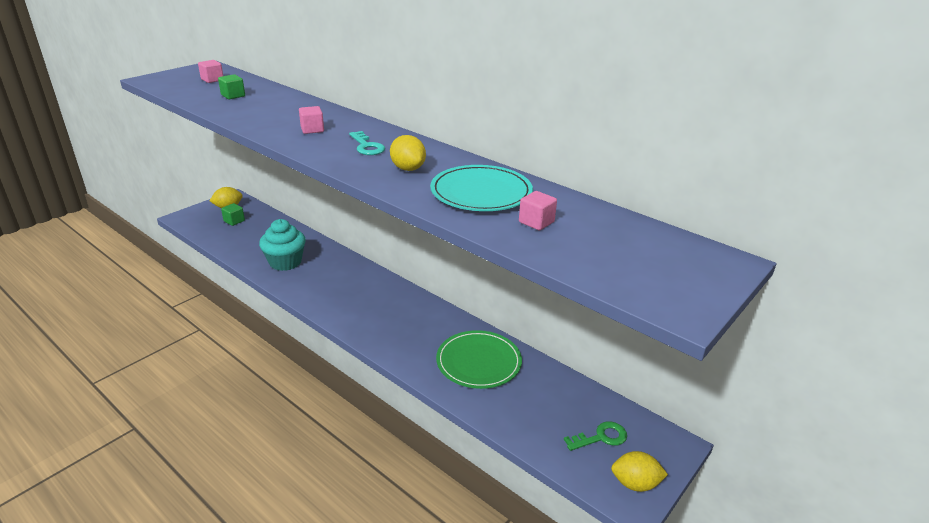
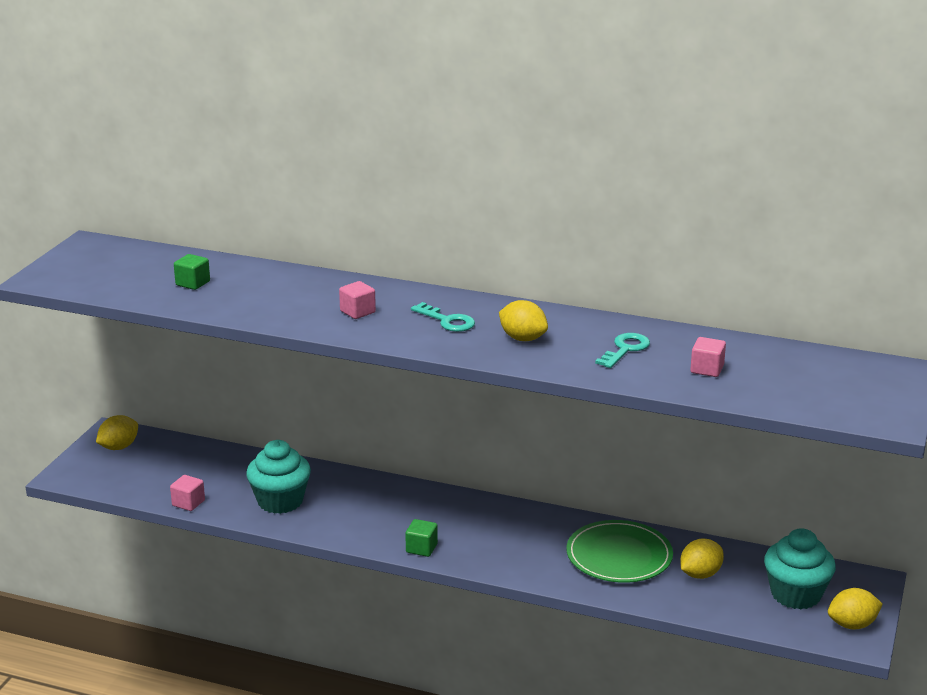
camera: 20 degrees left, 5 degrees down
pink cube [198,60,223,83] -> pink cube moved to [170,475,205,511]
green cube [221,203,245,226] -> green cube moved to [405,519,438,557]
turquoise plate [430,165,533,211] -> turquoise key [595,333,650,368]
green key [564,421,627,451] -> turquoise cupcake [764,528,836,610]
none -> yellow lemon [680,539,724,579]

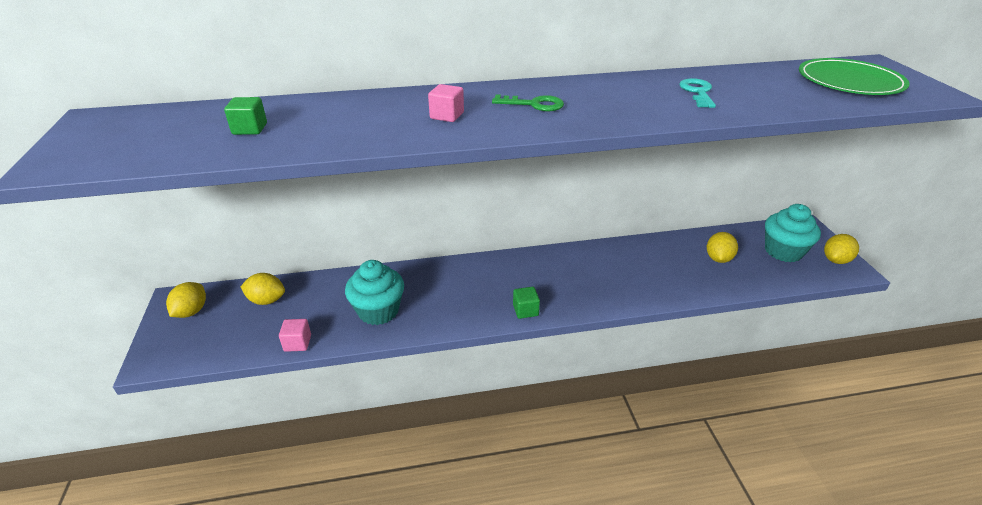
camera: 30 degrees left, 10 degrees up
turquoise key [411,302,475,332] -> green key [492,94,564,111]
yellow lemon [499,300,548,341] -> yellow lemon moved to [240,273,285,305]
green plate [566,520,673,583] -> green plate moved to [799,58,910,95]
pink cube [690,337,726,377] -> none

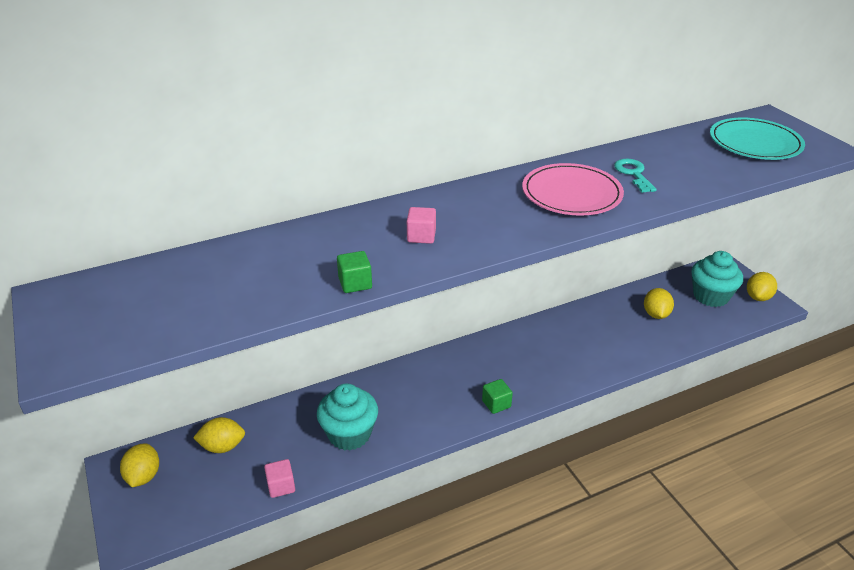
camera: 15 degrees left, 0 degrees up
green cube [224,97,267,135] -> green cube moved to [337,251,372,293]
green key [492,94,564,111] -> none
green plate [799,58,910,95] -> turquoise plate [710,118,805,160]
none -> pink plate [522,163,624,216]

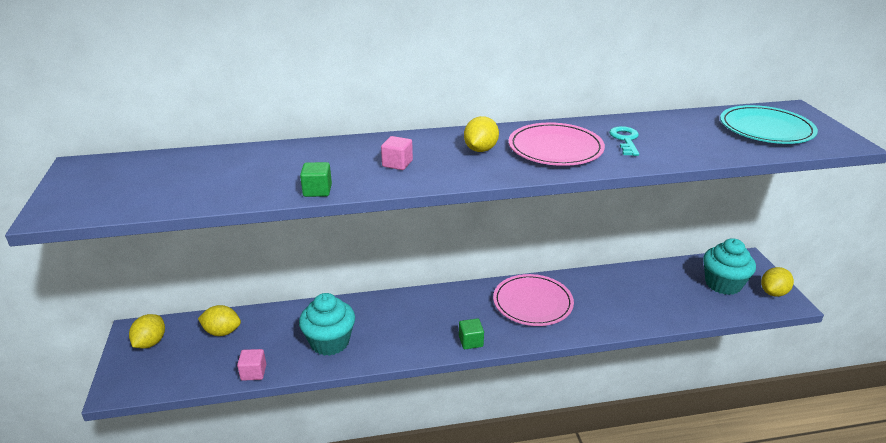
camera: 15 degrees right, 5 degrees down
yellow lemon [644,288,674,319] -> yellow lemon moved to [464,116,499,152]
none -> pink plate [493,274,574,326]

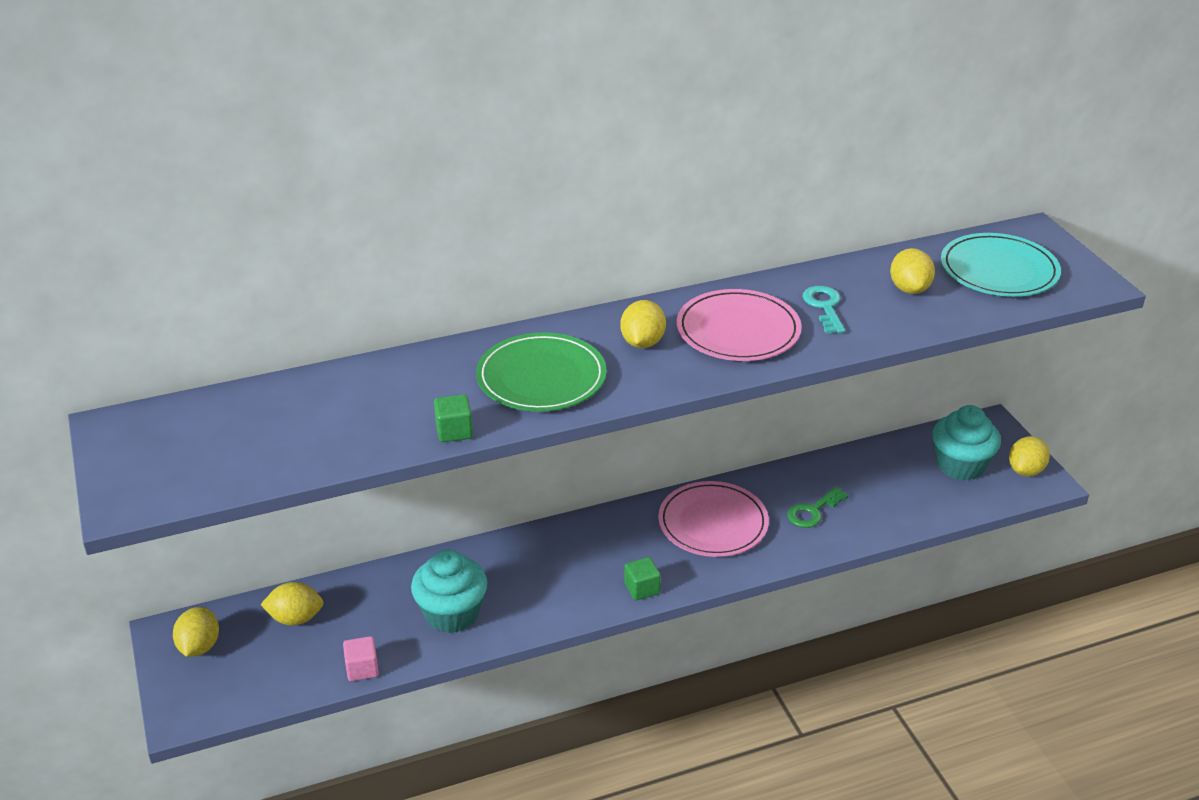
camera: 10 degrees left, 5 degrees up
pink cube [381,136,413,170] -> green plate [476,332,607,411]
none -> green key [787,487,849,528]
none -> yellow lemon [890,248,935,294]

